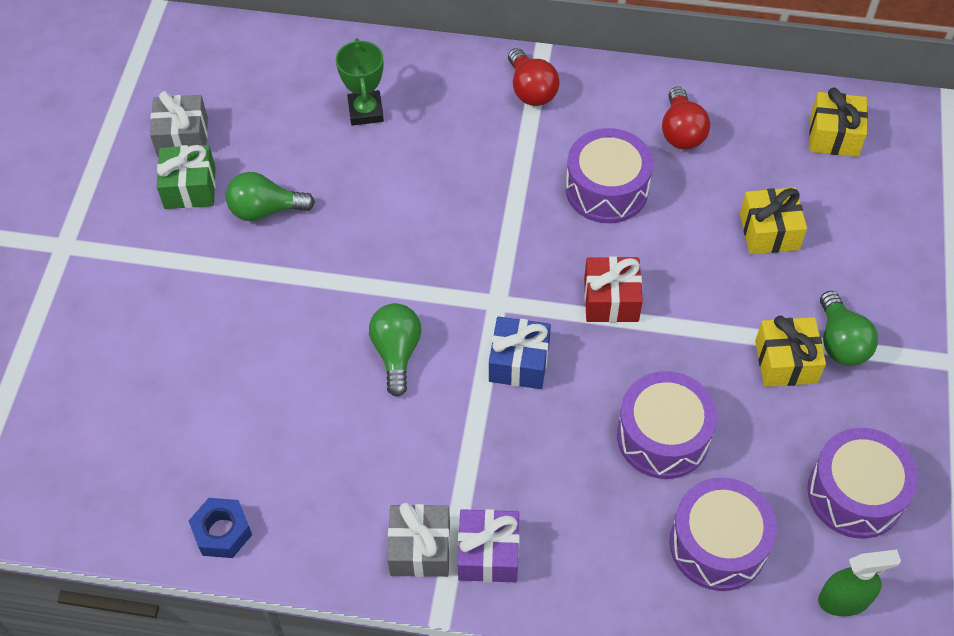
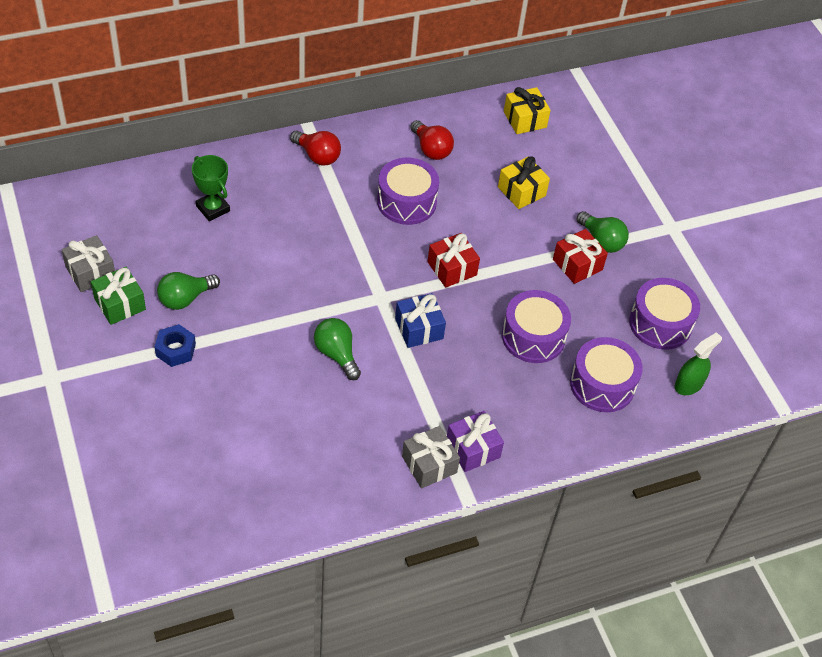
camera: 35 degrees left, 5 degrees down
blue nut [189,498,252,558] -> blue nut moved to [155,324,196,367]
yellow gift [755,316,826,387] -> red gift [553,229,608,284]

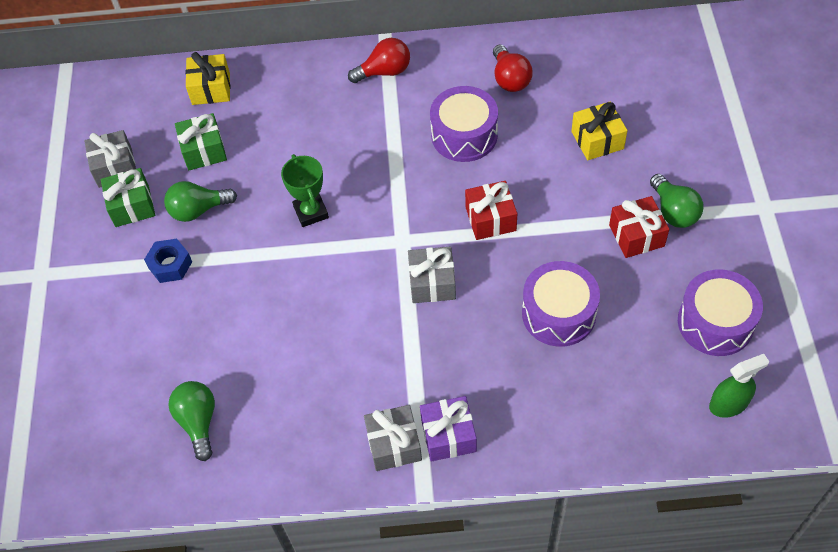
camera: 25 degrees right, 5 degrees up
green trophy [192,155,230,221] -> green trophy moved to [281,154,329,227]
red light bulb [290,131,341,165] -> red light bulb turned 75 degrees counterclockwise [348,38,410,83]
green light bulb [314,318,361,380] -> green light bulb moved to [168,381,215,461]
blue gift [395,293,446,348] -> grey gift [408,247,456,303]
yellow gift [504,87,551,134] -> yellow gift moved to [185,52,230,105]
purple drum [570,337,643,412] -> none
none -> green gift [175,113,227,170]

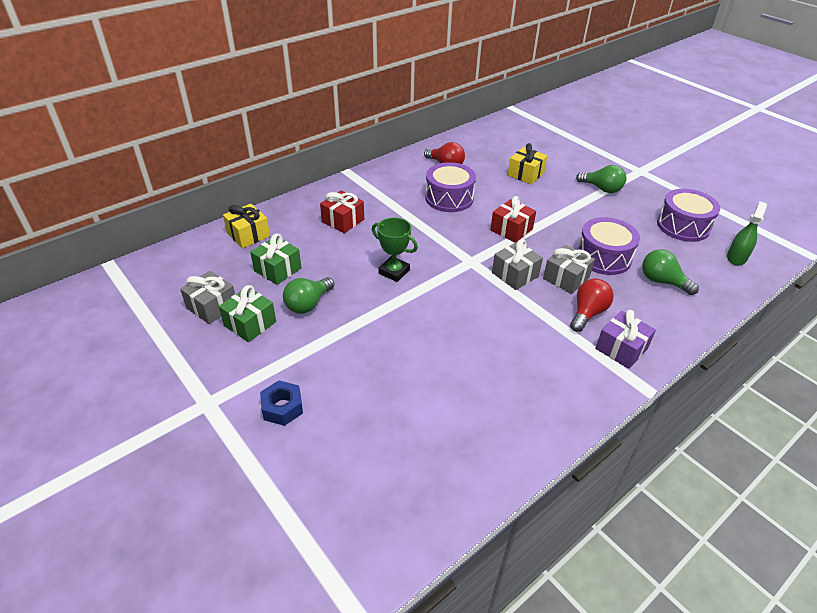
camera: 40 degrees left, 15 degrees down
blue nut [144,239,192,283] -> blue nut moved to [260,380,303,426]
green light bulb [168,381,215,461] -> green light bulb moved to [642,249,699,295]
red light bulb [348,38,410,83] -> red light bulb moved to [570,279,614,332]
grey gift [364,405,422,471] -> grey gift moved to [543,245,595,294]
red gift [609,196,669,258] -> red gift moved to [320,190,364,233]

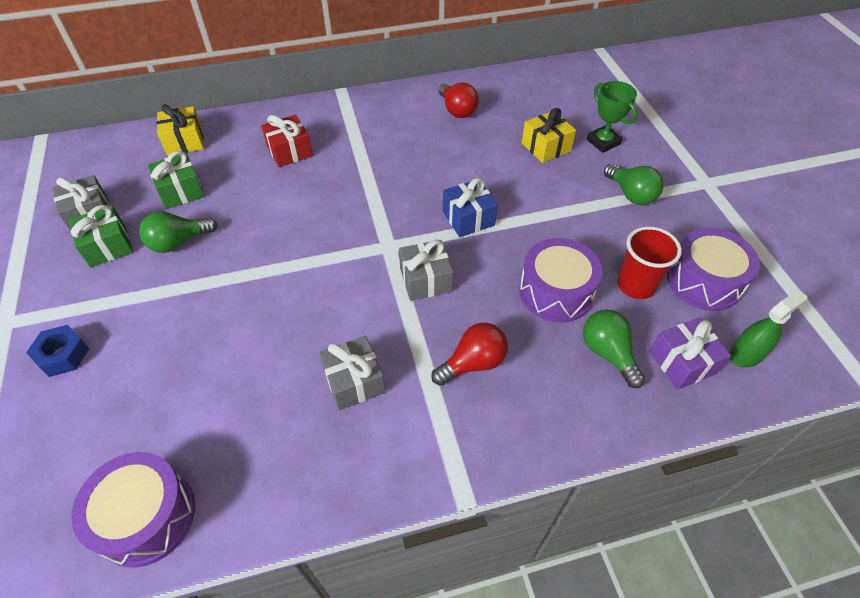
camera: 25 degrees right, 10 degrees up
green trophy [372,218,418,282] -> green trophy moved to [587,81,637,153]
purple drum [425,162,476,212] -> purple drum moved to [72,452,195,567]
red gift [490,196,536,243] -> blue gift [443,178,498,237]
grey gift [543,245,595,294] -> grey gift moved to [319,336,386,410]
purple gift [595,310,656,369] -> purple gift moved to [649,318,731,390]
none -> red cup [617,226,682,299]

